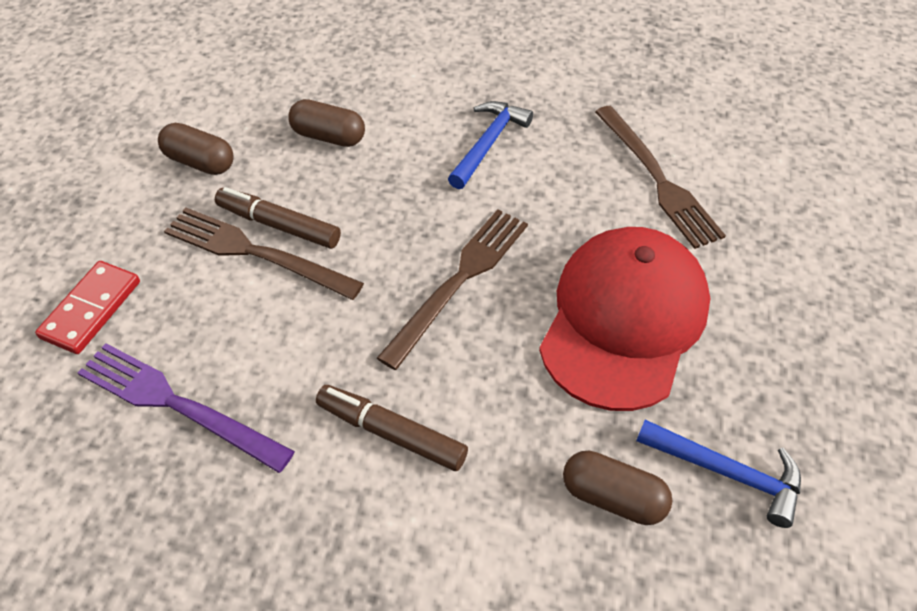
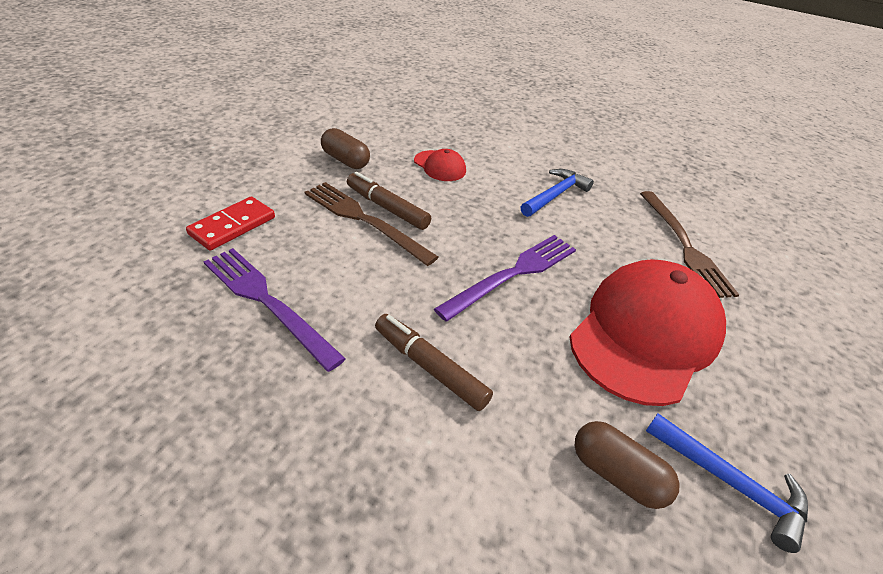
camera: 10 degrees right, 10 degrees down
brown capsule [288,99,365,147] -> red cap [414,149,466,181]
brown fork [377,209,528,370] -> purple fork [434,235,576,321]

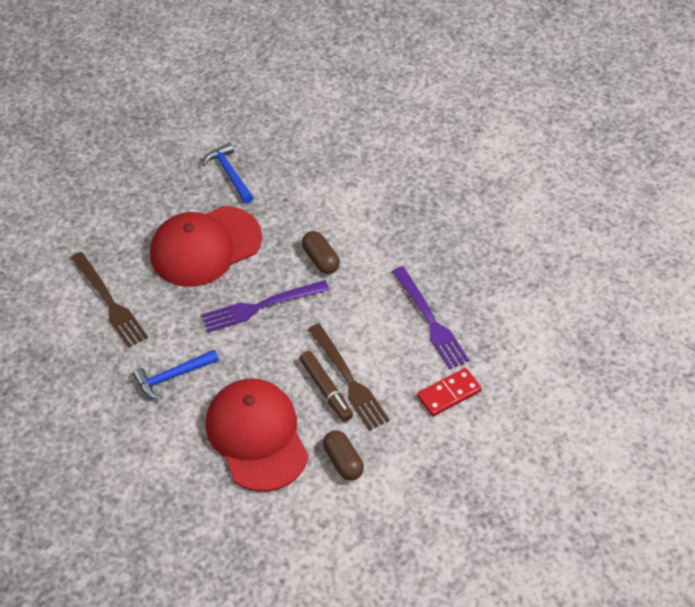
camera: 155 degrees left, 10 degrees up
brown marker [375,314,493,411] -> none
red cap [414,149,466,181] -> red cap [206,379,308,492], size x2.25
brown capsule [575,421,680,509] -> brown capsule moved to [302,231,340,274]
brown fork [640,191,739,298] -> brown fork turned 135 degrees clockwise [71,252,148,348]

